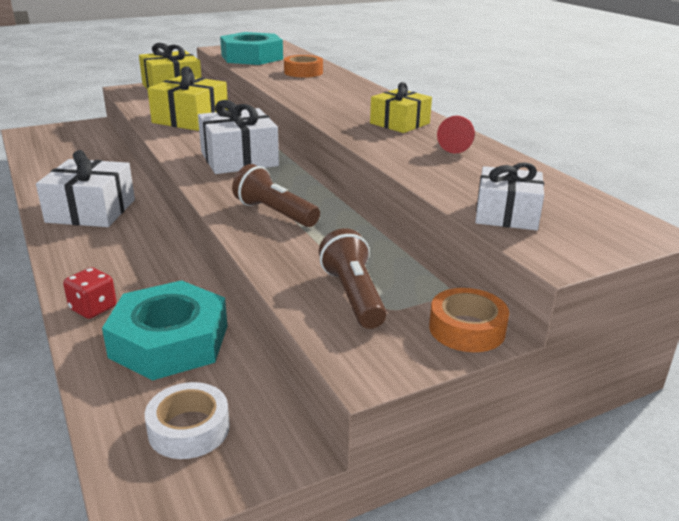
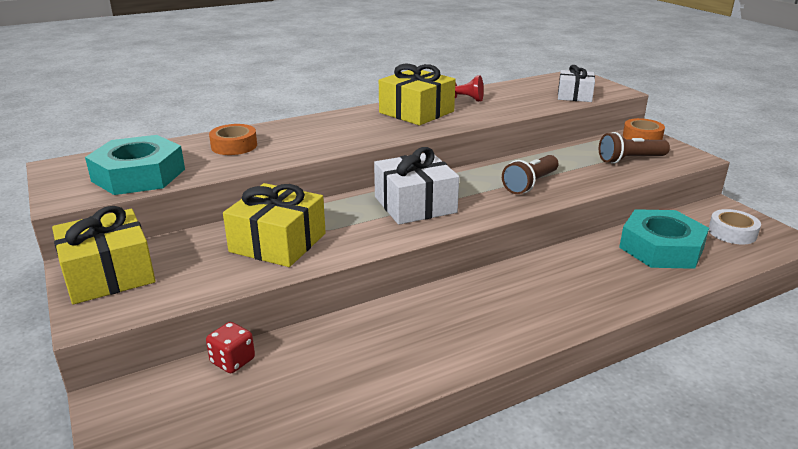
camera: 90 degrees left, 0 degrees up
white gift [36,150,135,227] -> none
red dice [63,267,117,319] -> red dice moved to [206,322,255,373]
yellow gift [370,82,432,133] -> yellow gift [379,64,456,125], size x1.54

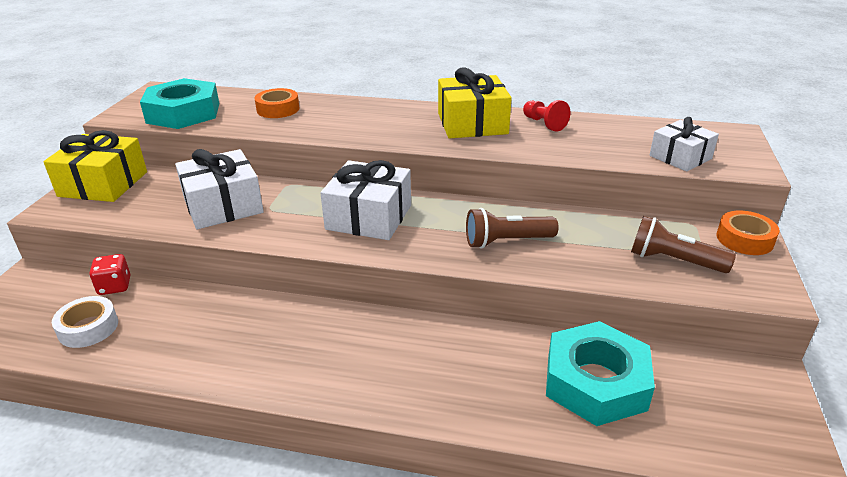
camera: 40 degrees right, 5 degrees up
yellow gift [223,183,326,267] -> white gift [175,149,264,229]
white tape [709,209,761,244] -> white tape moved to [52,296,118,348]

